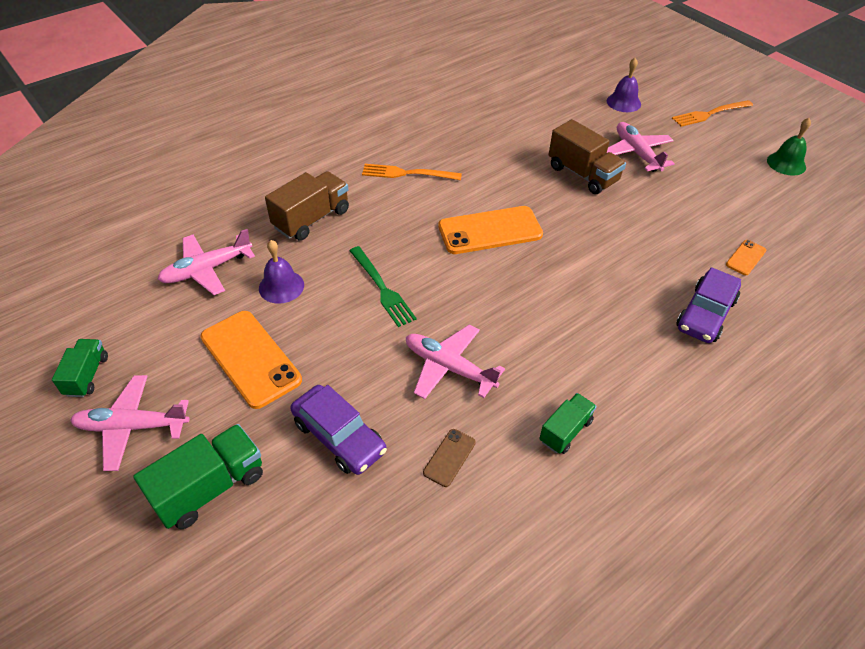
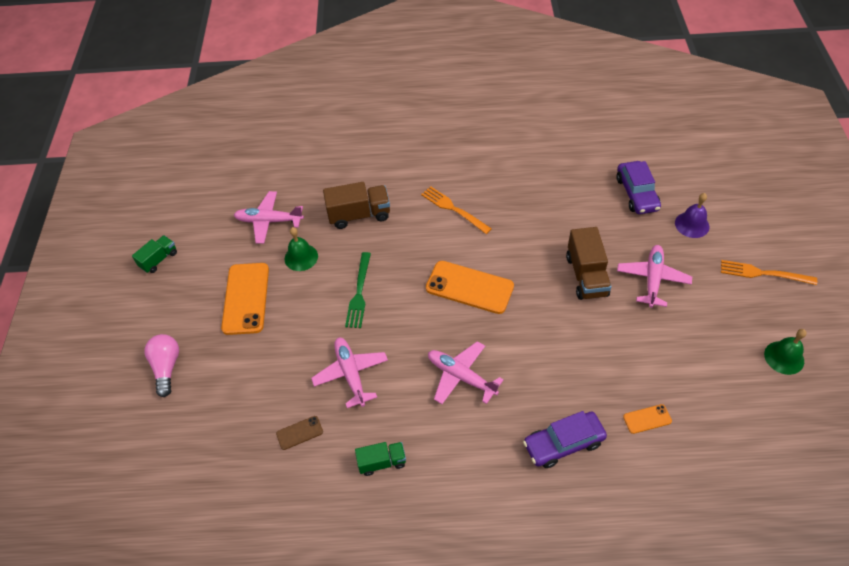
camera: 40 degrees right, 5 degrees up
pink plane [70,375,189,471] -> pink plane moved to [428,341,504,404]
green truck [133,424,263,529] -> pink light bulb [145,334,179,397]
purple bell [259,240,304,304] -> green bell [285,227,318,271]
purple car [290,385,387,475] -> purple car moved to [616,161,661,214]

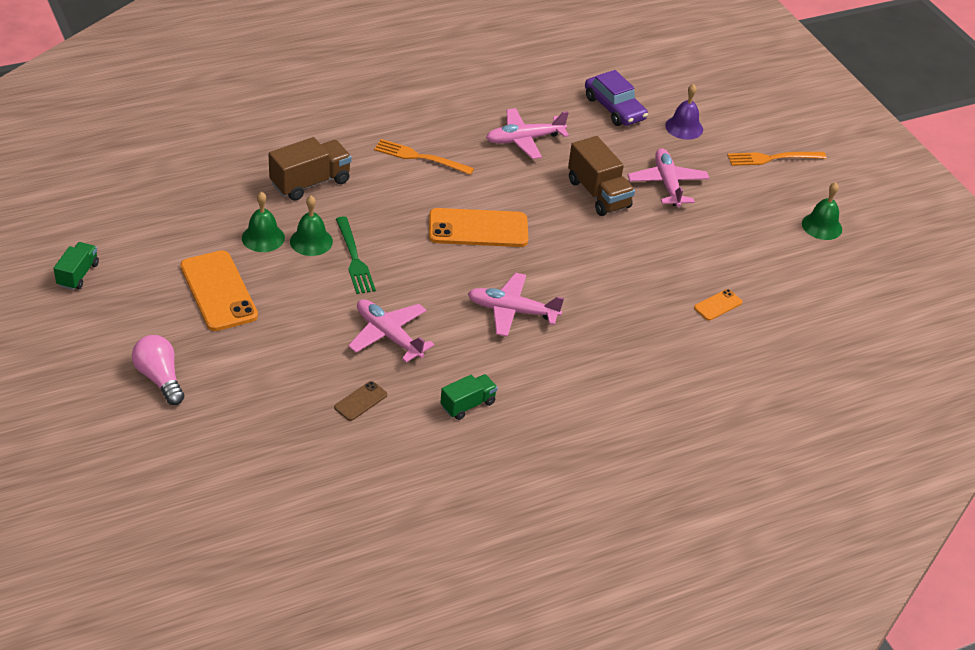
camera: 30 degrees left, 10 degrees down
pink plane [234,191,304,244] -> pink plane moved to [486,108,569,159]
purple car [523,411,607,468] -> none
none -> green bell [290,196,333,256]

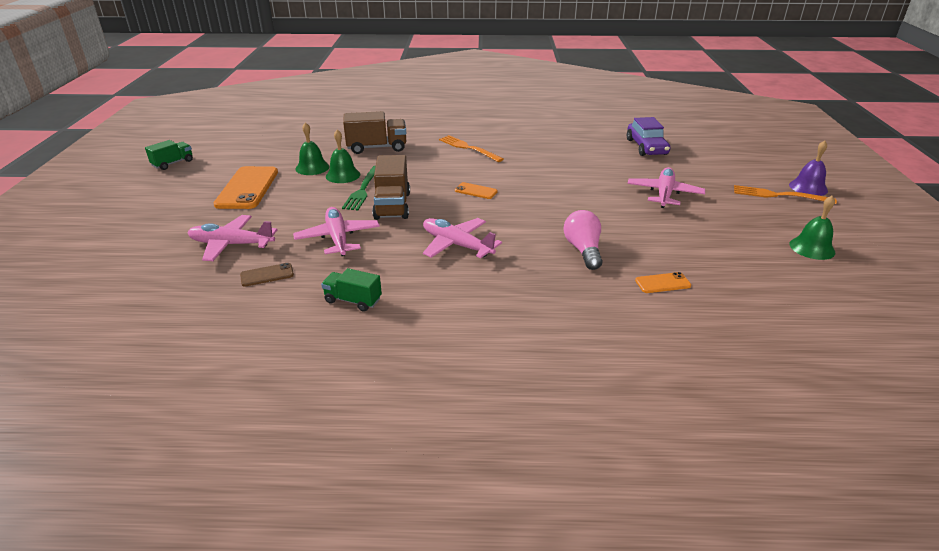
camera: 30 degrees right, 10 degrees down
pink light bulb [132,335,184,405] -> pink light bulb moved to [564,210,602,270]
orange phone [429,208,528,247] -> orange phone [455,182,498,199], size x0.47
green truck [440,374,498,420] -> green truck turned 150 degrees counterclockwise [321,268,382,312]
pink plane [486,108,569,159] -> pink plane moved to [188,215,278,261]
brown truck [568,136,635,216] -> brown truck moved to [372,155,410,220]
purple bell [665,84,703,140] -> purple bell moved to [789,140,828,196]

